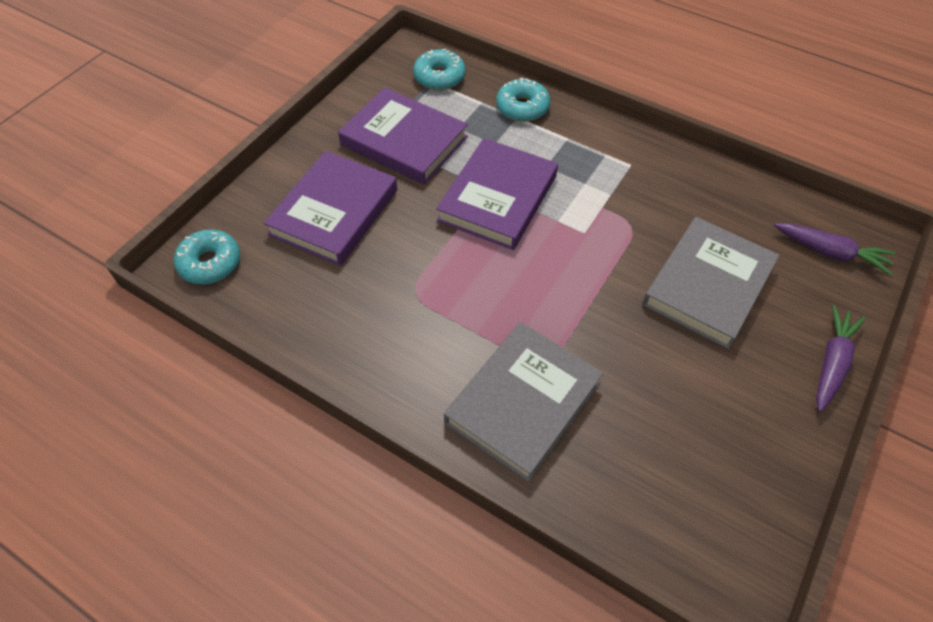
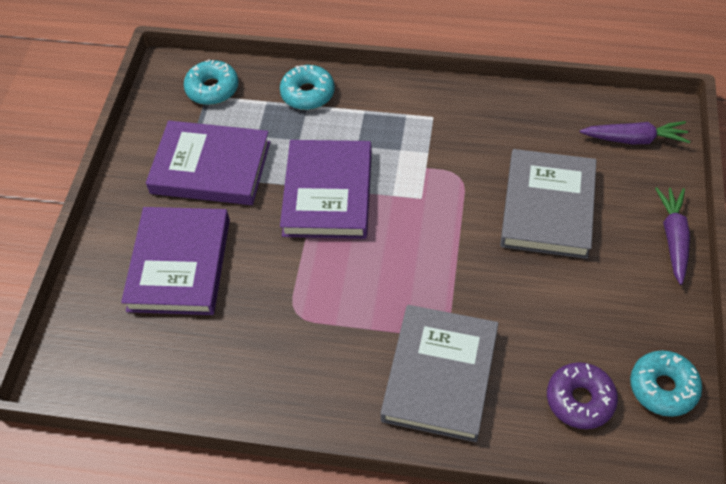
camera: 20 degrees left, 0 degrees up
turquoise donut [174,229,240,284] -> turquoise donut moved to [630,350,702,417]
none -> purple donut [547,362,618,429]

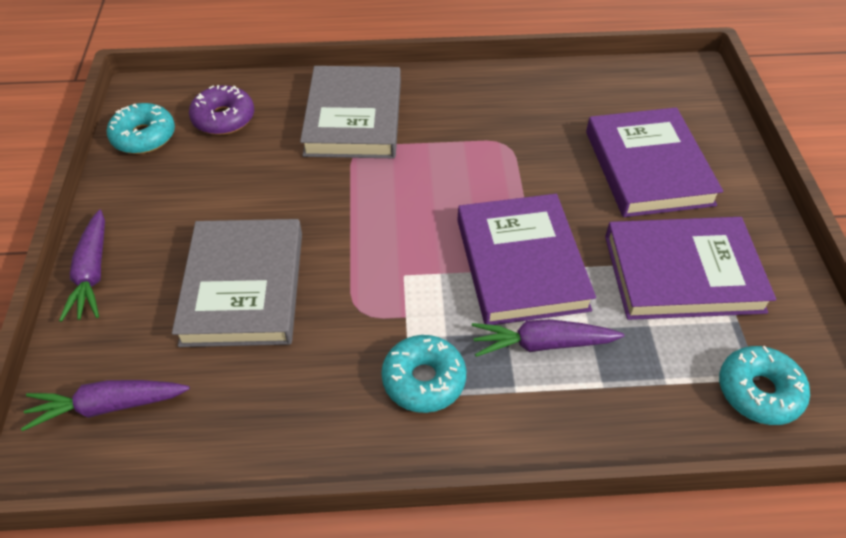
camera: 165 degrees right, 5 degrees down
turquoise donut [280,65,335,110] -> turquoise donut moved to [381,335,466,413]
none -> purple carrot [472,319,624,357]

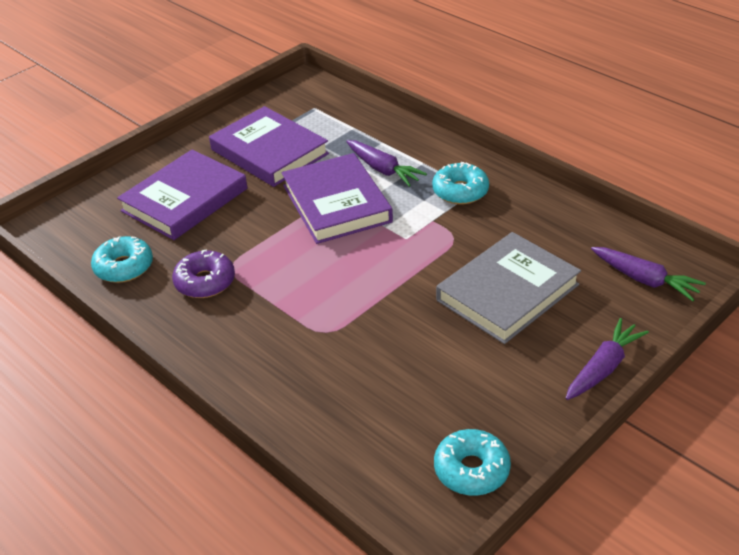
camera: 130 degrees left, 10 degrees down
purple donut [189,85,254,135] -> purple donut moved to [172,249,235,298]
grey book [300,66,401,158] -> none
purple book [457,194,596,325] -> purple book turned 60 degrees counterclockwise [282,153,393,244]
turquoise donut [719,346,810,425] -> turquoise donut moved to [91,236,153,283]

